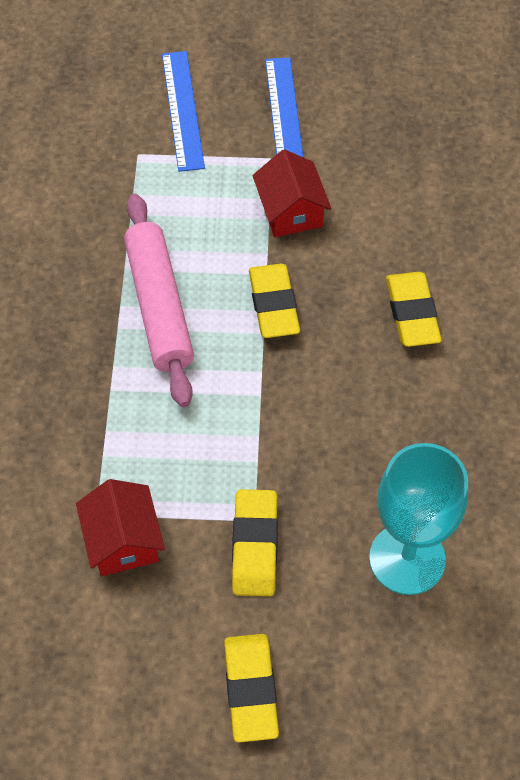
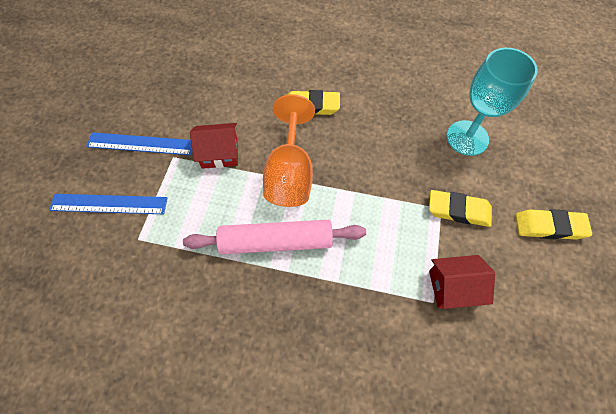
camera: 80 degrees left, 5 degrees up
yellow eraser [249,264,300,338] -> orange goblet [263,94,315,207]

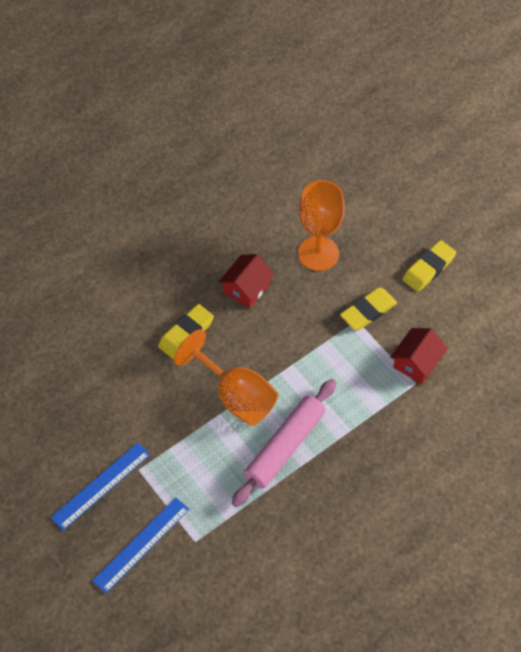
camera: 50 degrees left, 5 degrees down
red house [190,123,238,169] -> red house moved to [218,254,274,308]
turquoise goblet [447,47,538,156] -> orange goblet [298,180,345,271]

